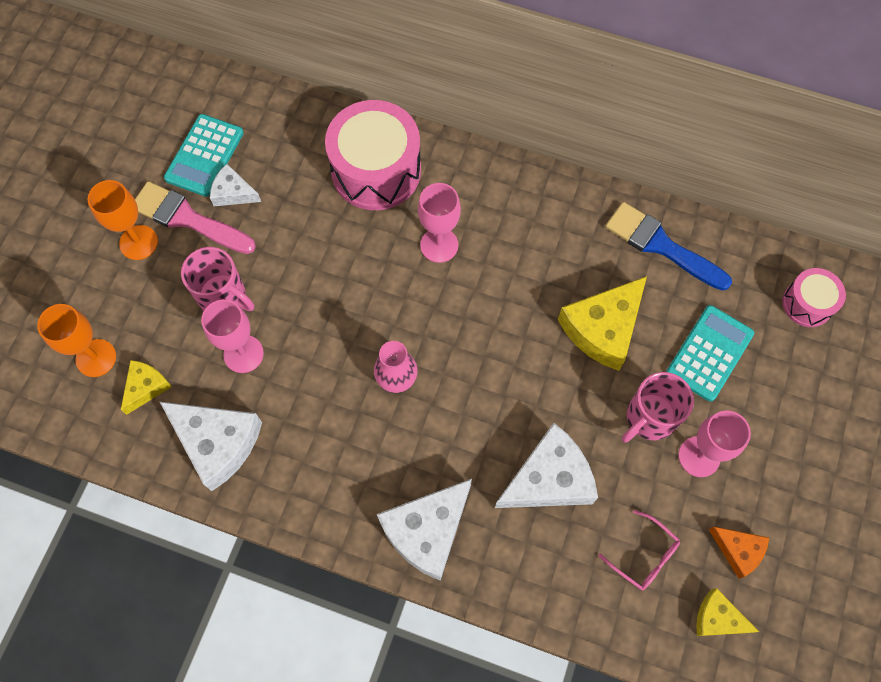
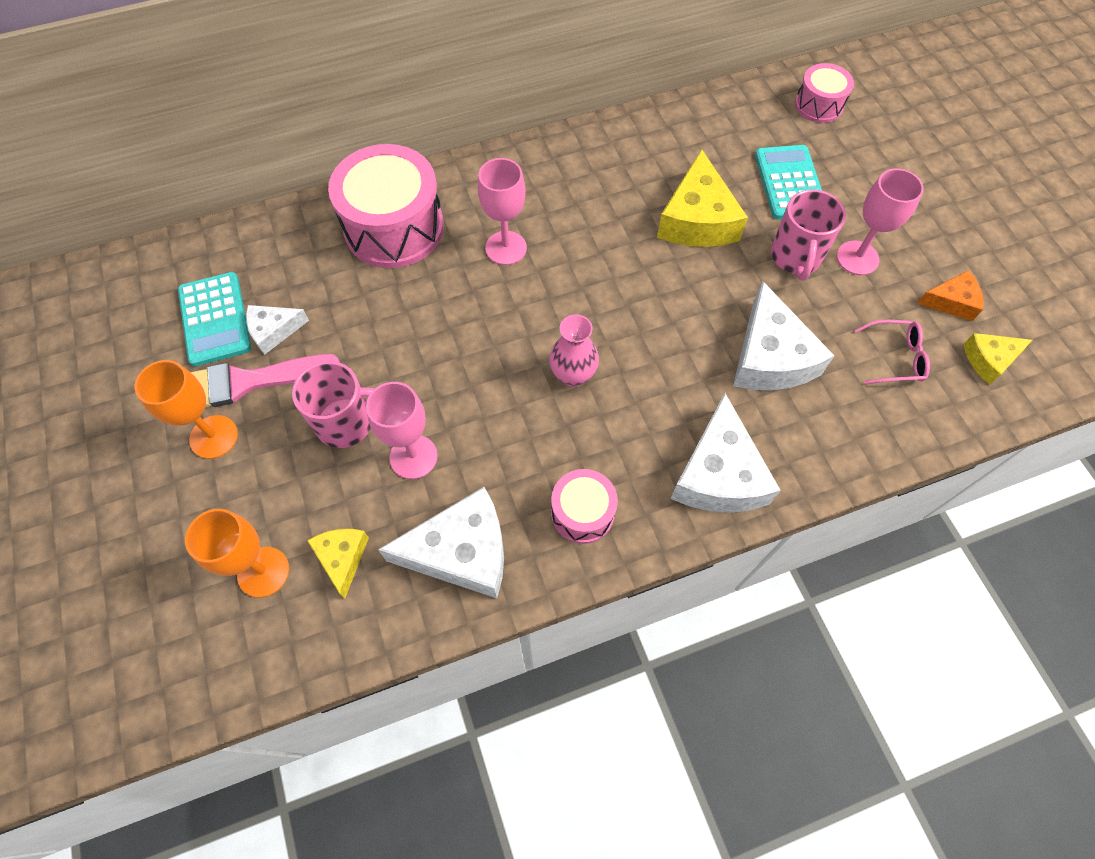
camera: 40 degrees left, 5 degrees down
white cheese [495,423,598,508] -> white cheese turned 150 degrees clockwise [733,281,834,391]
blue brush [605,202,732,291] -> none
none -> pink drum [551,469,618,544]

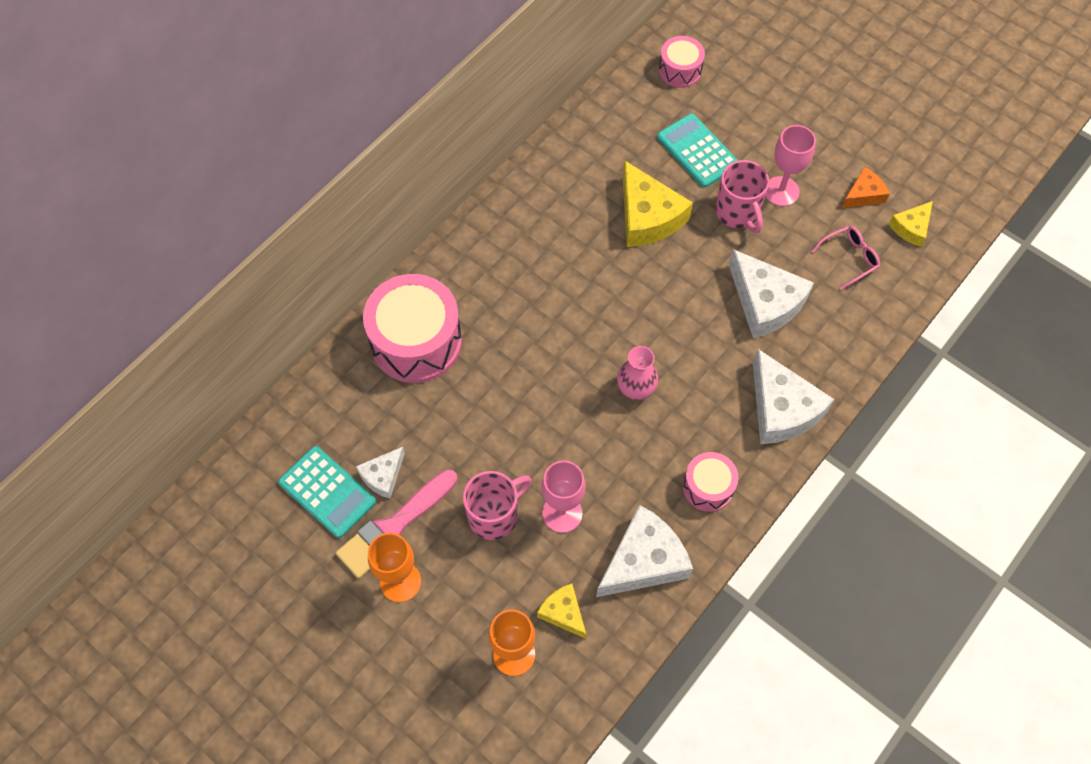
camera: 30 degrees left, 0 degrees up
pink goblet [478,158,527,265] -> none

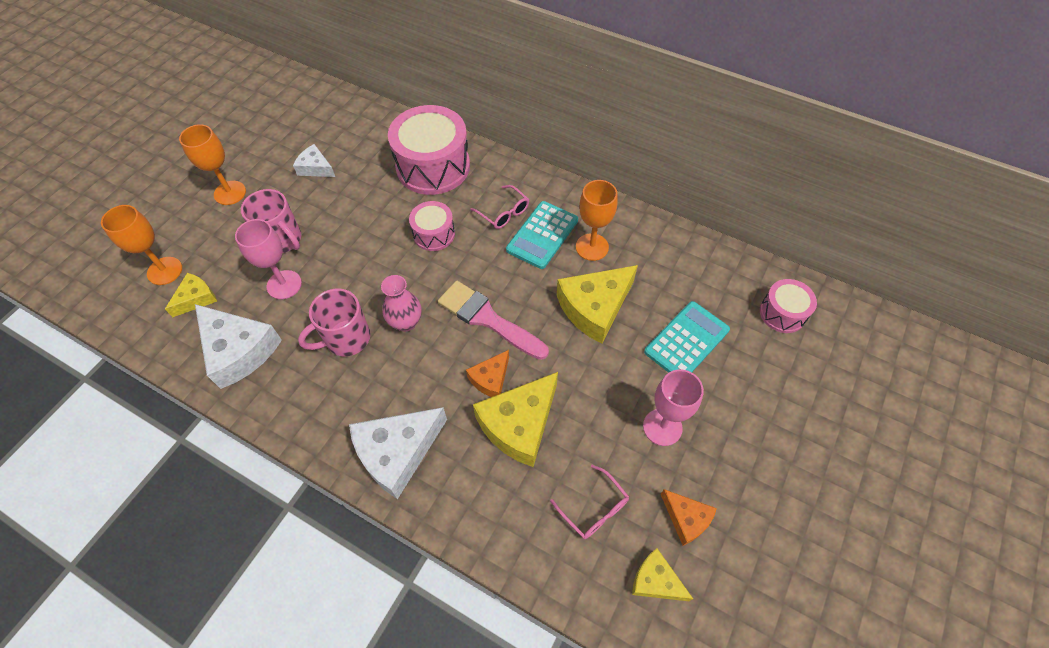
camera: 80 degrees right, 5 degrees down
turquoise calculator [278,446,376,538] -> turquoise calculator moved to [506,201,578,269]
pink brush [336,469,457,579] -> pink brush moved to [438,281,549,360]
pink drum [683,452,738,512] -> pink drum moved to [409,201,455,251]
pink mug [715,160,769,233] -> pink mug moved to [298,289,370,356]
white cheese [729,249,814,338] -> yellow cheese [473,372,558,467]
none -> orange cheese [466,350,509,397]
none -> pink glasses [470,185,529,229]
none -> orange goblet [576,180,618,261]

